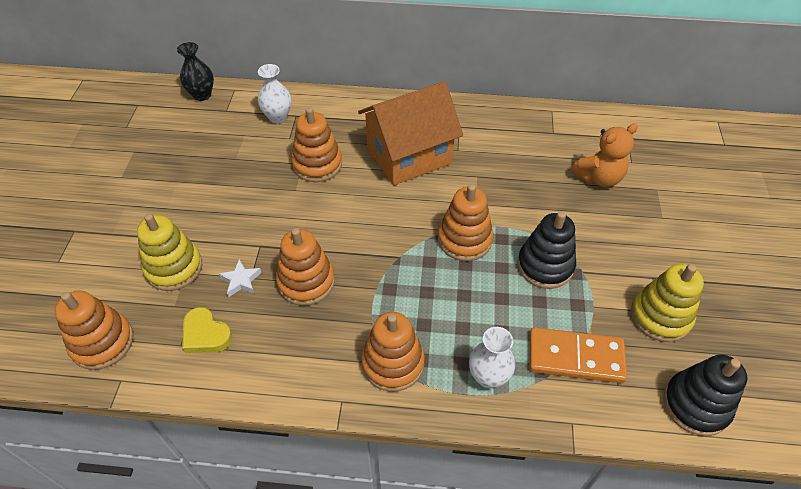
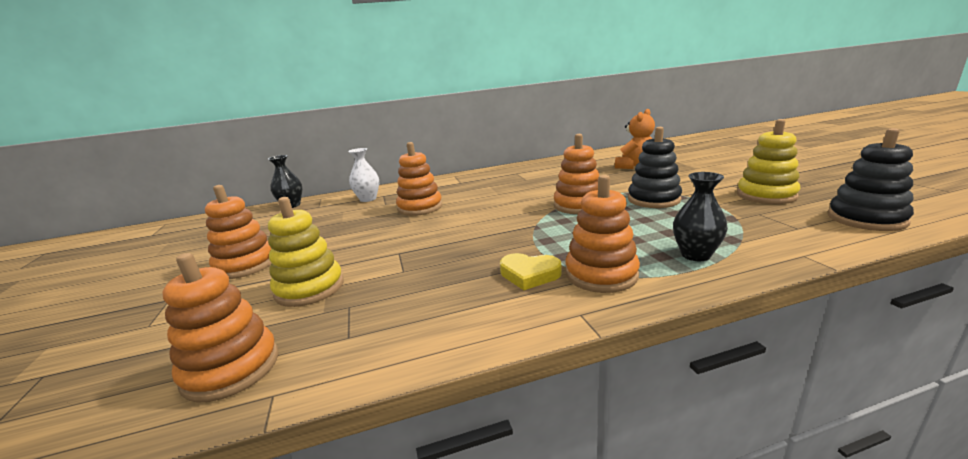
camera: 20 degrees left, 30 degrees down
yellow heart [182,307,232,353] -> yellow heart moved to [500,253,562,290]
white star [219,259,262,297] -> none
orange stacking toy [276,228,335,306] -> orange stacking toy moved to [205,185,272,279]
orange house [358,81,463,185] -> none
white vase [469,327,515,388] -> black vase [673,172,728,261]
orange domino [529,327,627,383] -> none

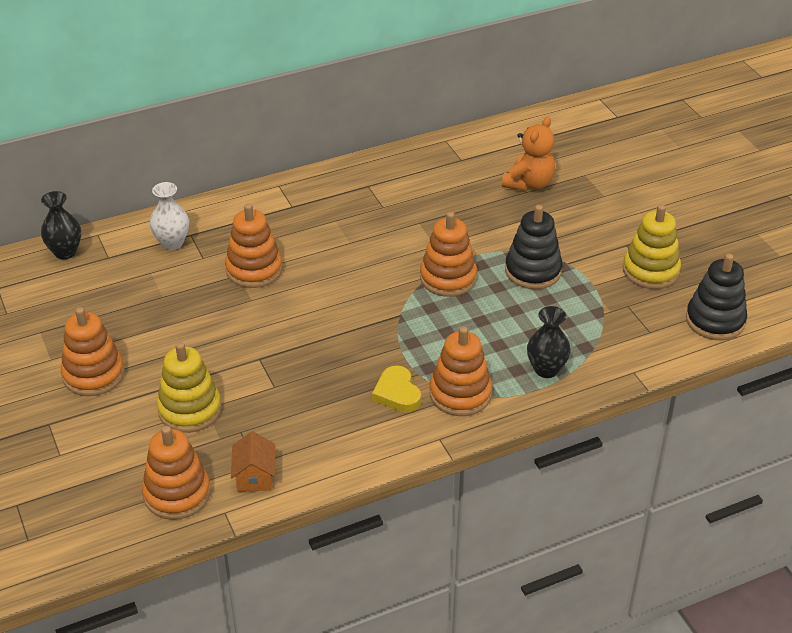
camera: 10 degrees left, 20 degrees up
yellow heart [500,253,562,290] -> yellow heart turned 60 degrees clockwise [372,365,421,412]
none -> orange house [231,431,275,492]

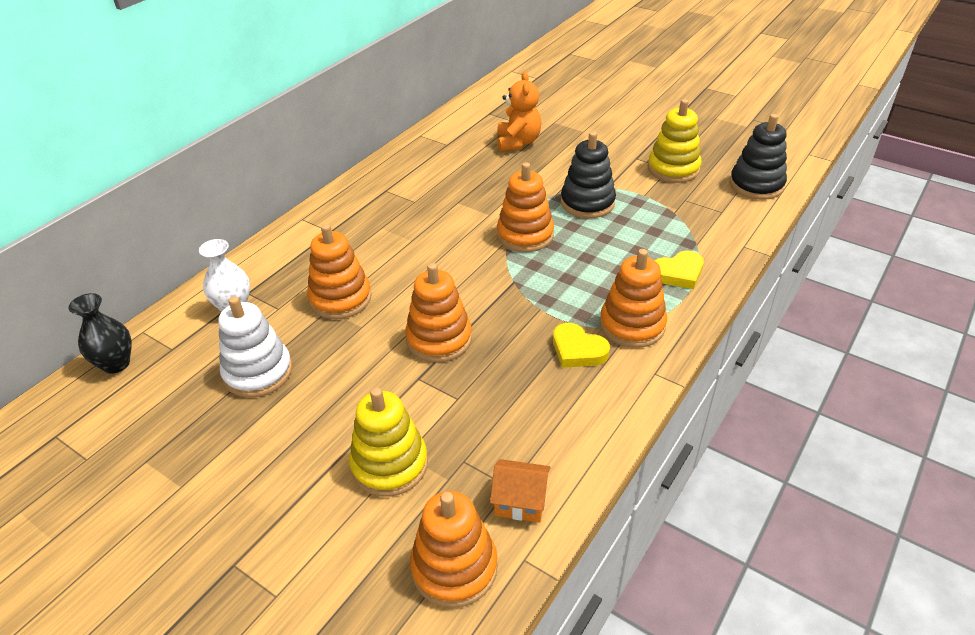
camera: 30 degrees left, 0 degrees up
orange stacking toy [61,307,125,396] -> orange stacking toy moved to [405,263,472,362]
orange house [231,431,275,492] -> orange house turned 45 degrees counterclockwise [490,459,551,523]
black vase [527,306,571,378] -> yellow heart [655,250,704,289]
none -> white stacking toy [218,296,292,398]

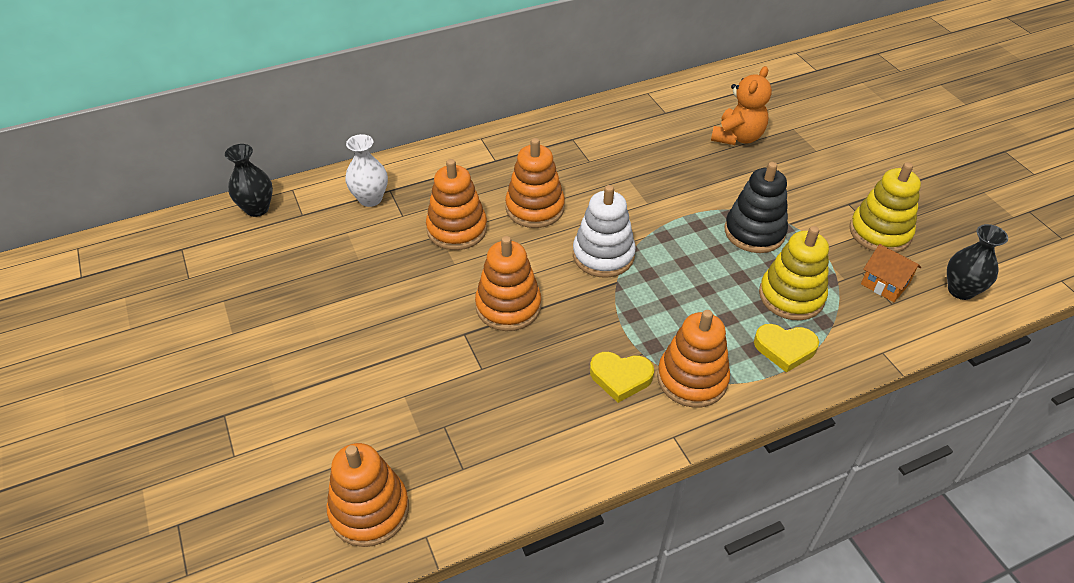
camera: 30 degrees right, 5 degrees up
white stacking toy [218,296,292,398] -> white stacking toy moved to [573,185,636,278]
yellow stacking toy [349,388,428,497] -> yellow stacking toy moved to [759,226,829,320]
orange house [490,459,551,523] -> orange house moved to [861,244,921,302]
orange stacking toy [497,162,554,252] -> orange stacking toy moved to [505,138,565,228]
yellow heart [553,323,610,368] -> yellow heart turned 60 degrees counterclockwise [590,352,654,403]
black stacking toy [730,114,787,200] -> black vase [947,224,1008,300]

